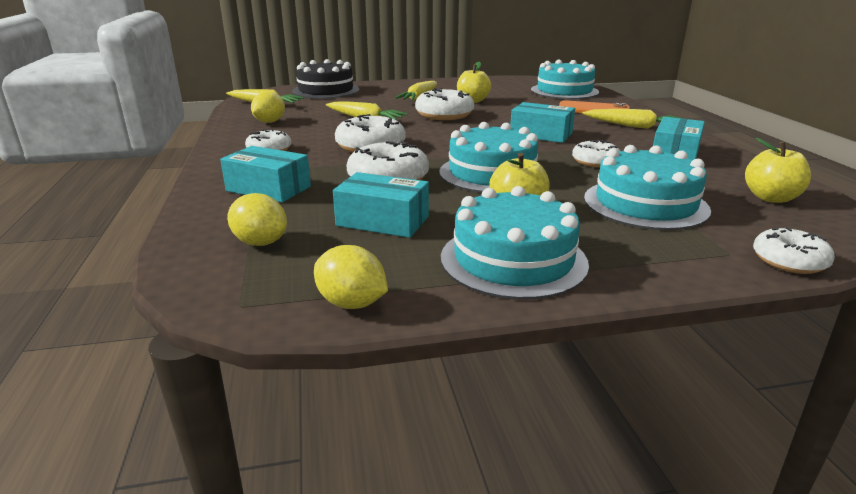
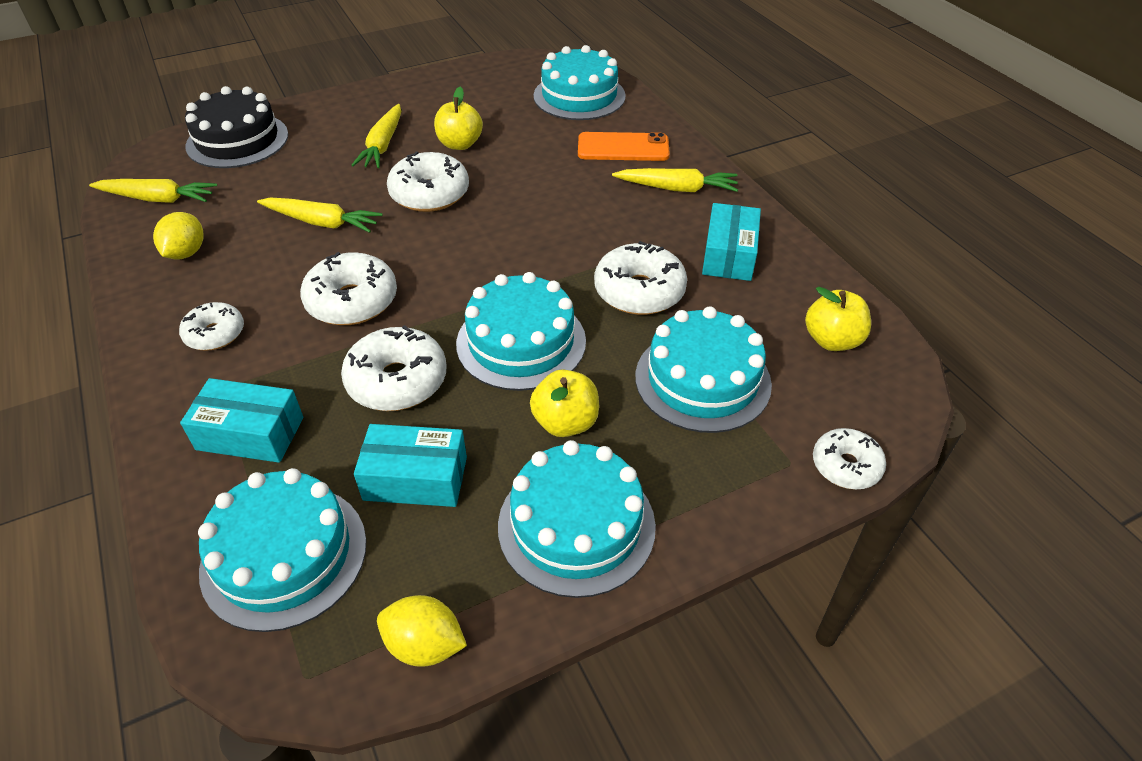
camera: 15 degrees left, 20 degrees up
yellow lemon [227,193,287,246] -> turquoise cake [198,468,366,632]
turquoise box [510,102,575,143] -> none
white donut [572,140,620,168] -> white donut [594,241,687,315], size x1.60

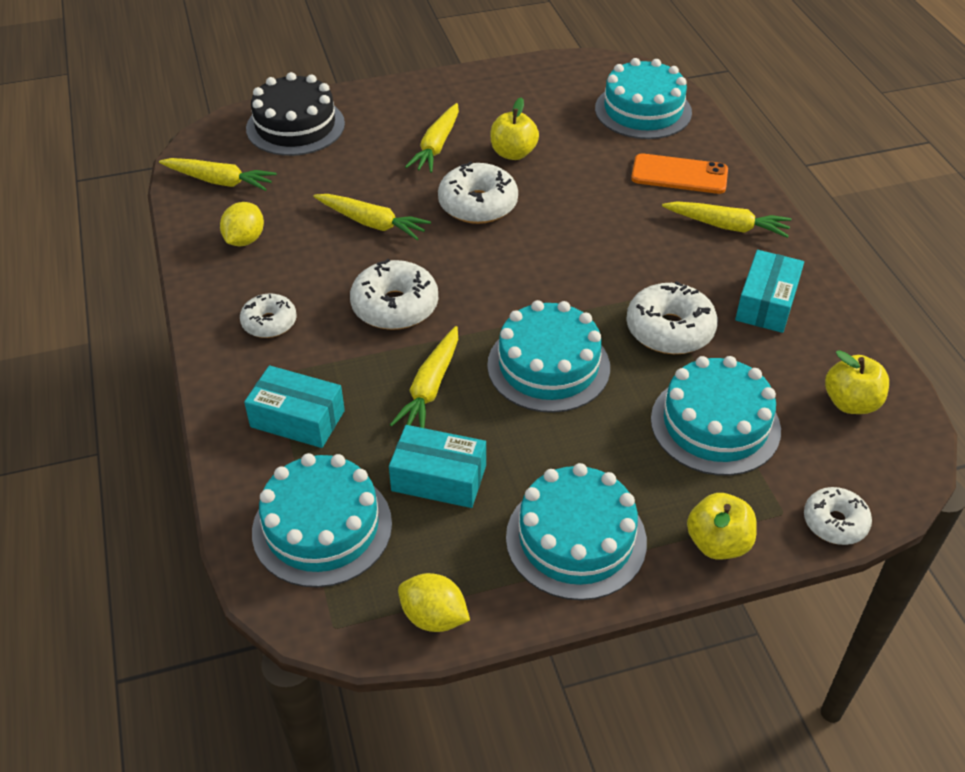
camera: 10 degrees right, 0 degrees up
white donut [341,325,447,411] -> yellow carrot [390,326,458,428]
yellow apple [530,369,599,437] -> yellow apple moved to [687,493,757,560]

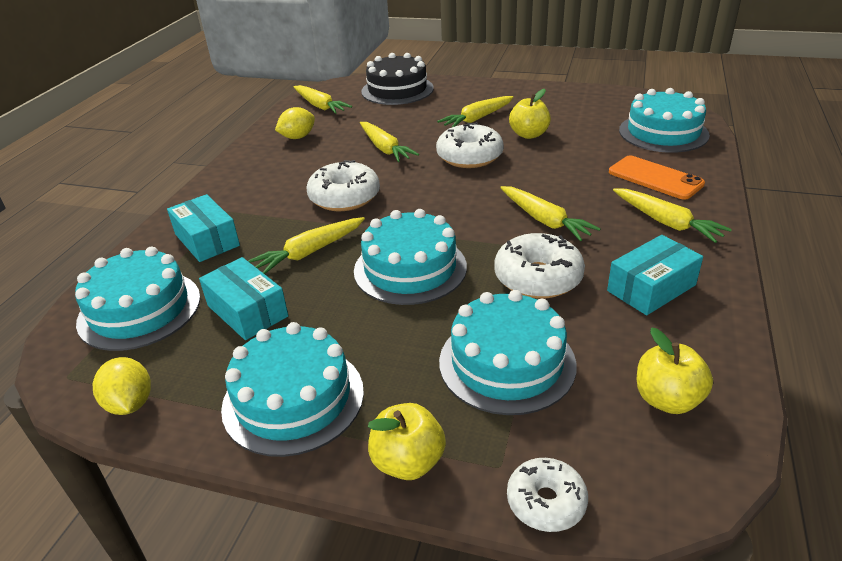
camera: 35 degrees right, 10 degrees down
white donut [240,294,297,338] -> none
none -> yellow carrot [500,186,601,241]

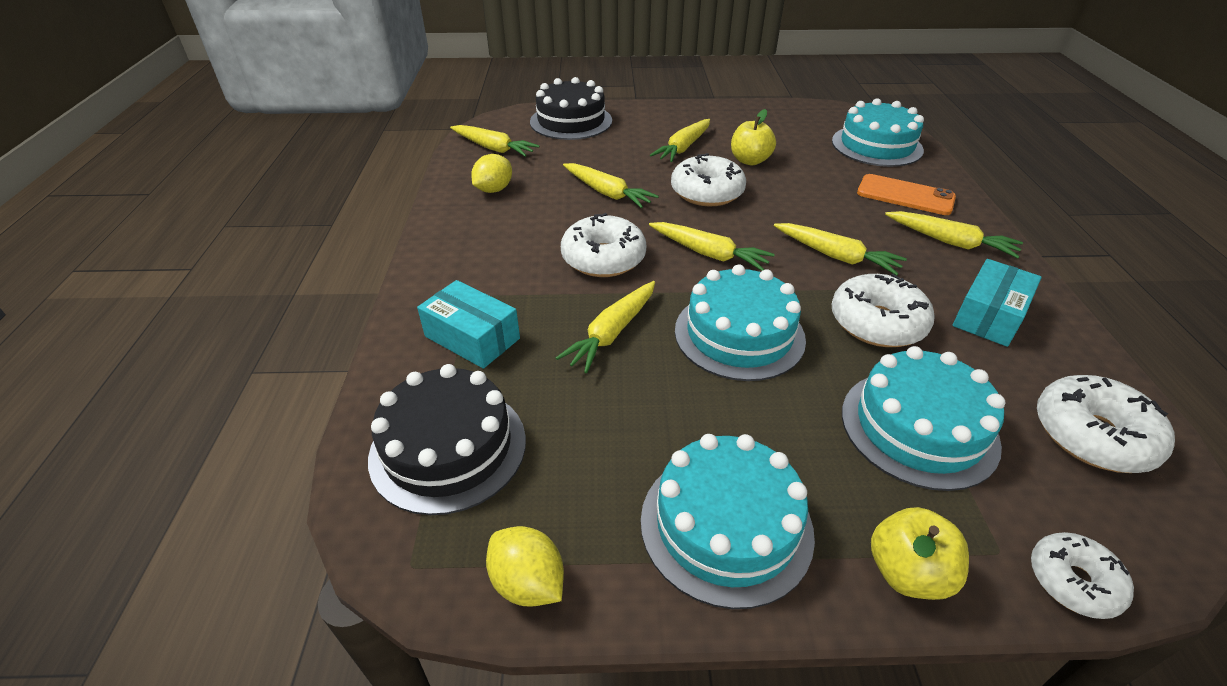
camera: 20 degrees left, 5 degrees up
turquoise cake [75,247,200,351] -> black cake [368,364,526,515]
turquoise box [199,257,288,340] -> none
yellow apple [637,328,713,414] -> white donut [1037,375,1175,473]
none -> yellow carrot [649,222,775,271]

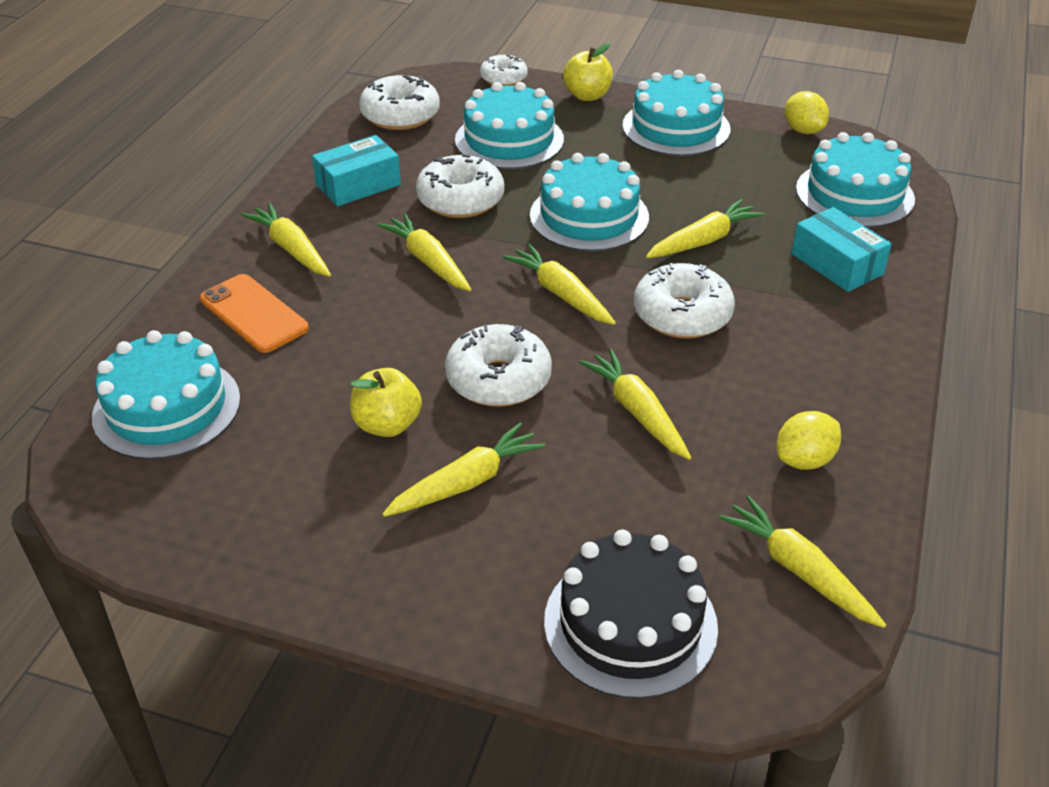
camera: 160 degrees left, 0 degrees up
black cake [368,364,526,515] -> turquoise cake [796,132,915,228]

